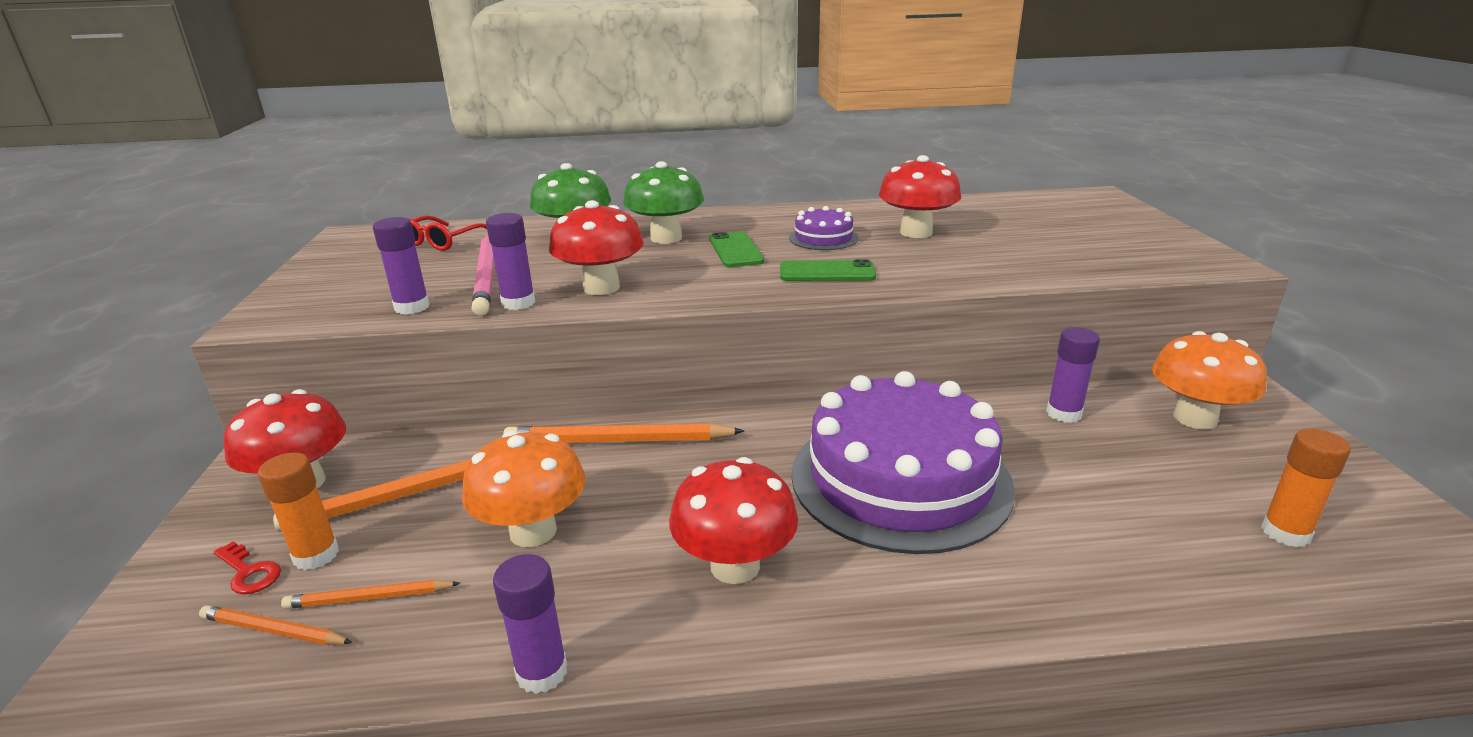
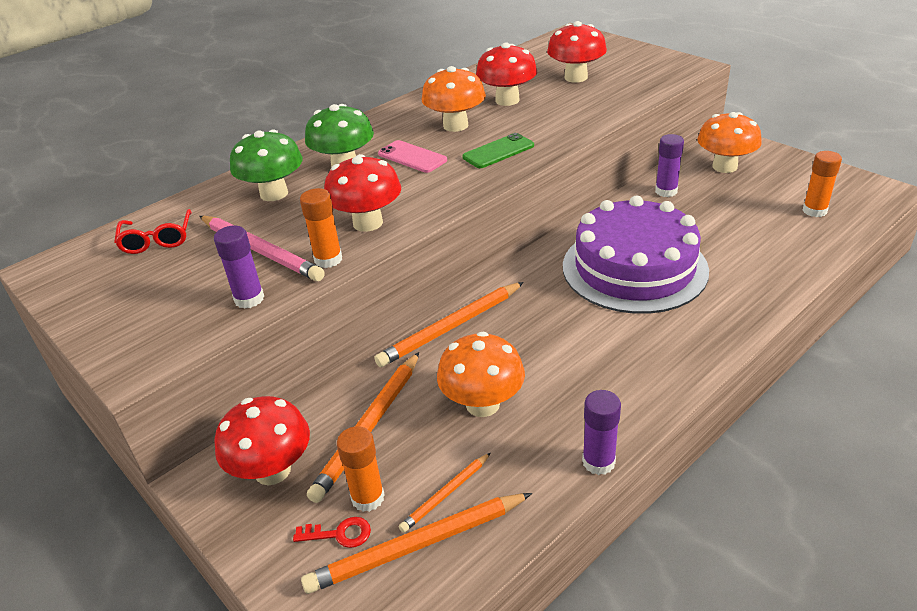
camera: 35 degrees left, 10 degrees up
orange pencil [199,605,353,645] -> orange pencil [301,493,532,594], size x1.83
purple glue stick [486,213,535,310] -> orange glue stick [300,188,342,268]
red mushroom [669,457,798,584] -> red mushroom moved to [547,21,607,83]
green phone [709,231,764,267] -> pink phone [378,140,447,173]
purple cake [789,206,859,250] -> orange mushroom [422,66,486,132]

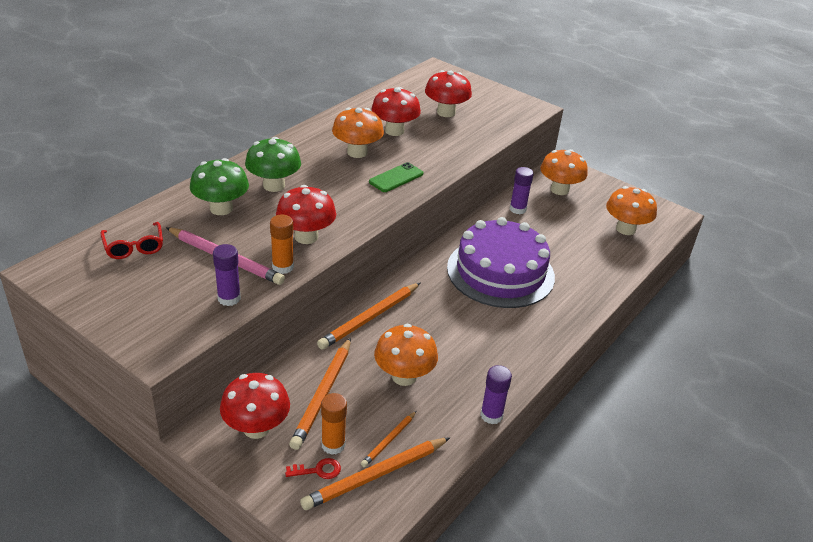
camera: 15 degrees left, 0 degrees up
pink phone [378,140,447,173] -> none
orange glue stick [802,151,842,217] -> orange mushroom [606,186,657,235]

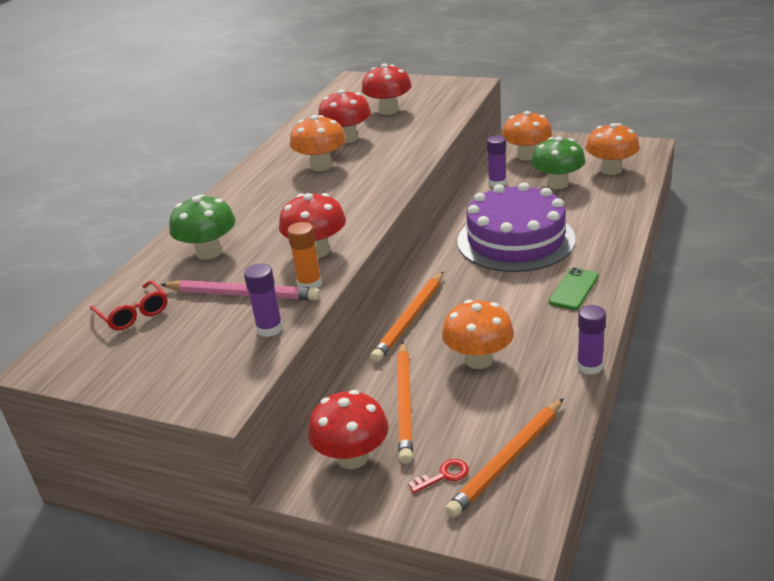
camera: 10 degrees left, 5 degrees down
green mushroom [245,137,301,192] -> green mushroom moved to [531,137,585,189]
orange glue stick [321,393,347,455] -> none
orange pencil [361,411,416,467] -> none
green phone [369,162,423,192] -> green phone moved to [549,267,599,310]

